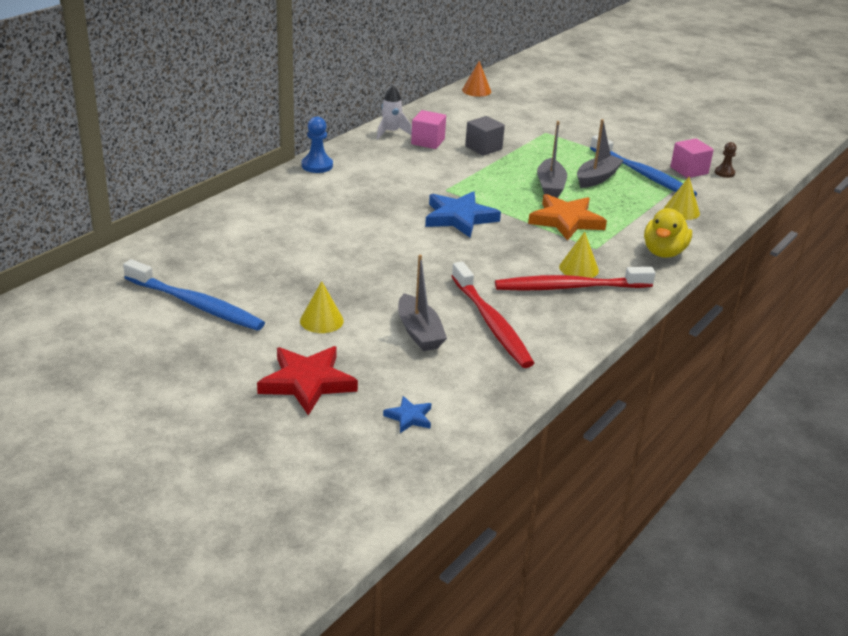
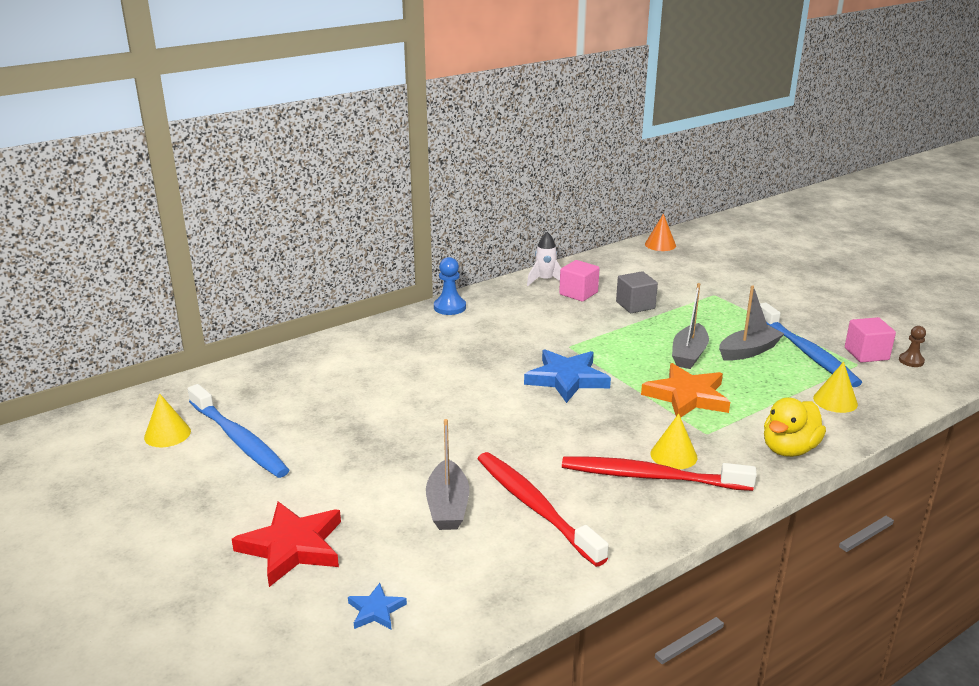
camera: 20 degrees right, 5 degrees down
yellow cone [300,281,344,333] -> yellow cone moved to [144,393,191,447]
red toothbrush [451,262,534,368] -> red toothbrush turned 150 degrees clockwise [478,452,609,567]

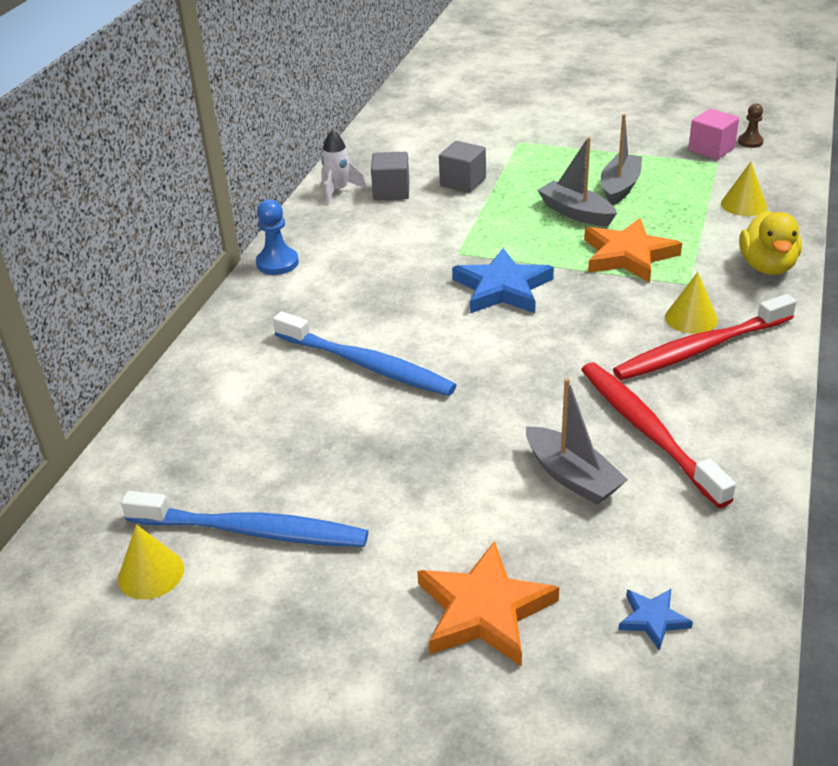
camera: 35 degrees left, 10 degrees up
red star [232,502,341,587] -> orange star [417,541,559,667]
red toothbrush [478,452,609,567] -> red toothbrush turned 45 degrees clockwise [581,362,736,508]
pink cube [559,260,600,302] -> grey cube [371,152,409,200]
orange cone [645,214,676,251] -> none
grey boat [672,283,709,369] -> grey boat turned 150 degrees clockwise [538,137,617,226]
blue toothbrush [760,303,862,387] -> blue toothbrush moved to [273,311,456,396]

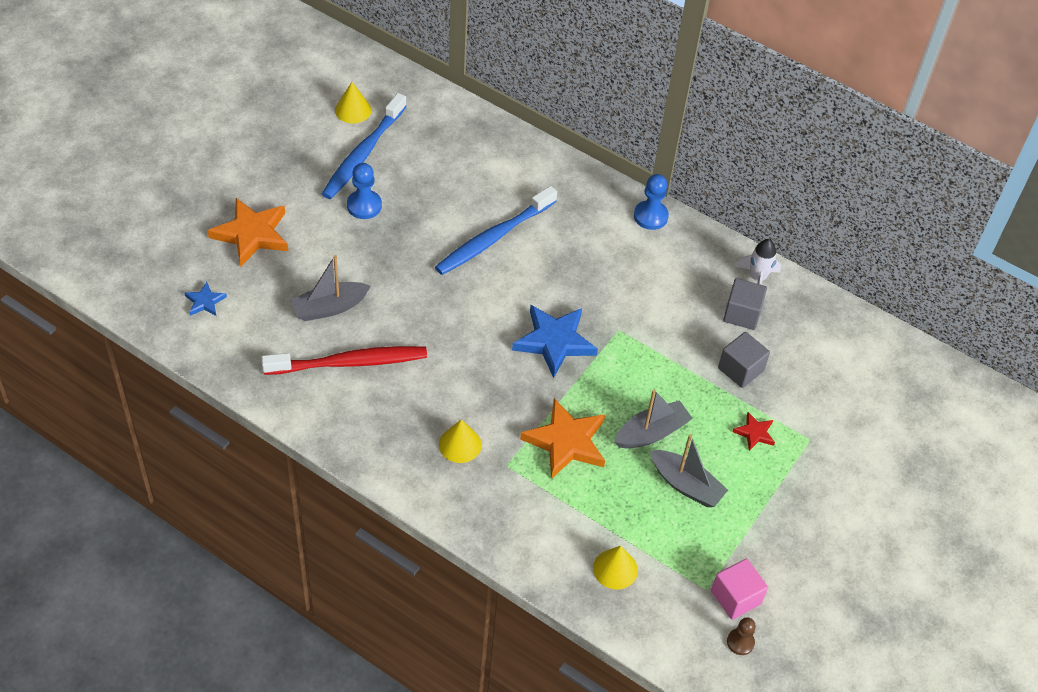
camera: 100 degrees right, 15 degrees up
red toothbrush [613,294,796,380] -> none
yellow duck [739,211,802,275] -> none
none -> blue pawn [347,163,382,219]
none -> red star [732,412,775,451]

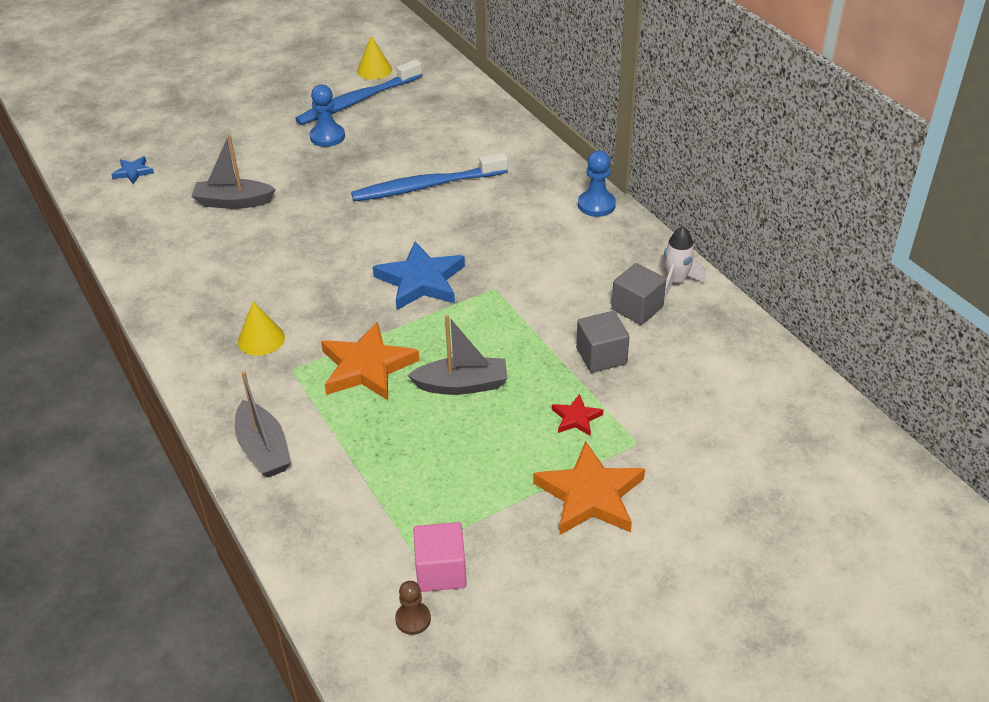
camera: 30 degrees right, 10 degrees down
orange star [207,198,288,267] -> orange star moved to [533,441,645,535]
red toothbrush [261,346,427,375] -> none
yellow cone [593,546,638,589] -> none
grey boat [650,434,728,507] -> grey boat moved to [235,371,291,478]

